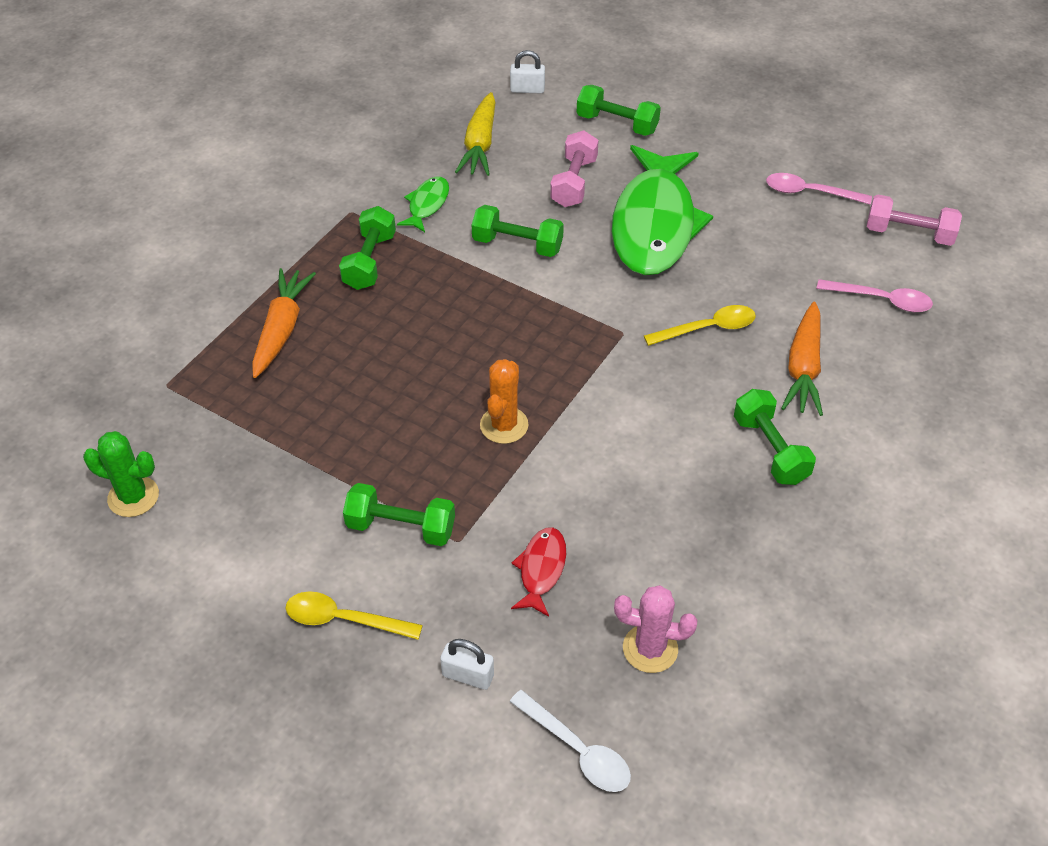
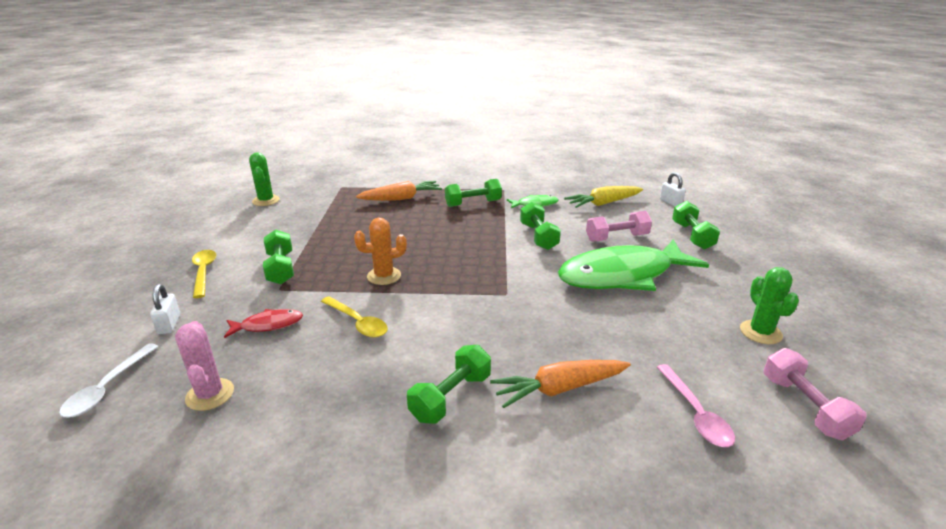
camera: 60 degrees right, 20 degrees down
yellow spoon [644,305,756,346] -> yellow spoon moved to [321,296,388,338]
pink spoon [766,173,872,205] -> green cactus [740,267,799,344]

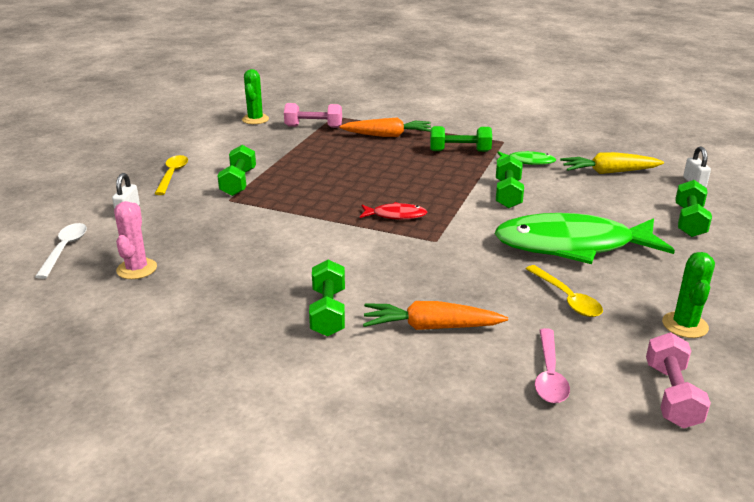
camera: 20 degrees right, 0 degrees up
white spoon [59,343,158,417] -> white spoon turned 150 degrees clockwise [35,223,87,279]
red fish [224,309,303,338] -> red fish moved to [360,202,427,220]
yellow spoon [321,296,388,338] -> yellow spoon moved to [526,265,603,317]
orange cactus [354,218,407,285] -> none
green dumbbell [407,345,491,424] -> green dumbbell turned 60 degrees counterclockwise [309,260,345,336]
pink dumbbell [586,211,652,242] -> pink dumbbell moved to [284,103,342,128]

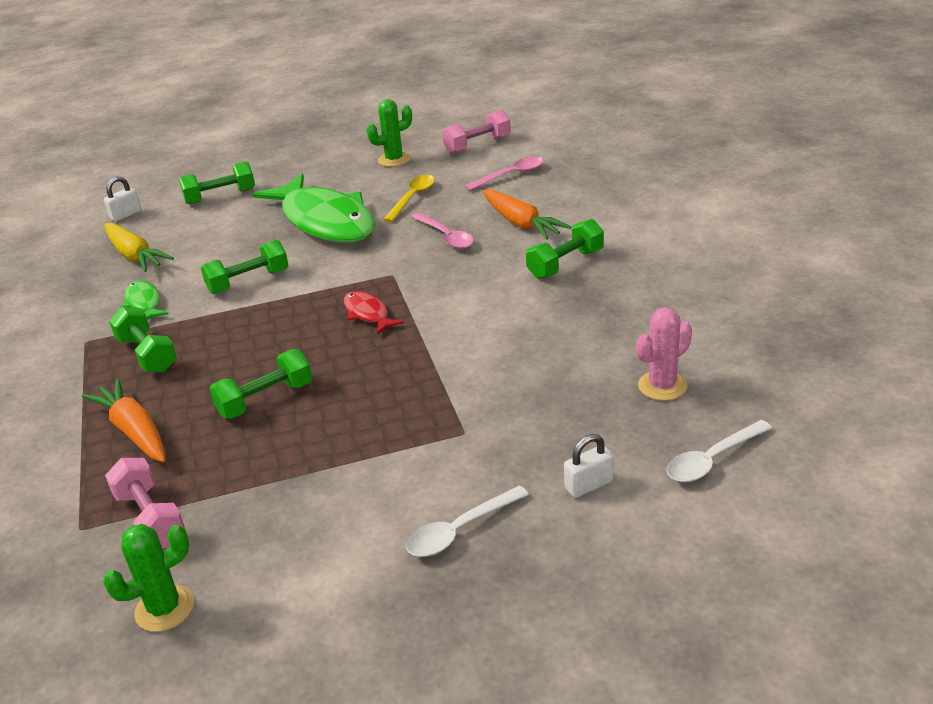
camera: 125 degrees left, 5 degrees up
yellow spoon [155,155,188,195] -> white spoon [406,485,529,557]
green dumbbell [218,145,256,196] -> green dumbbell moved to [209,349,313,419]
none -> pink spoon [412,213,474,249]

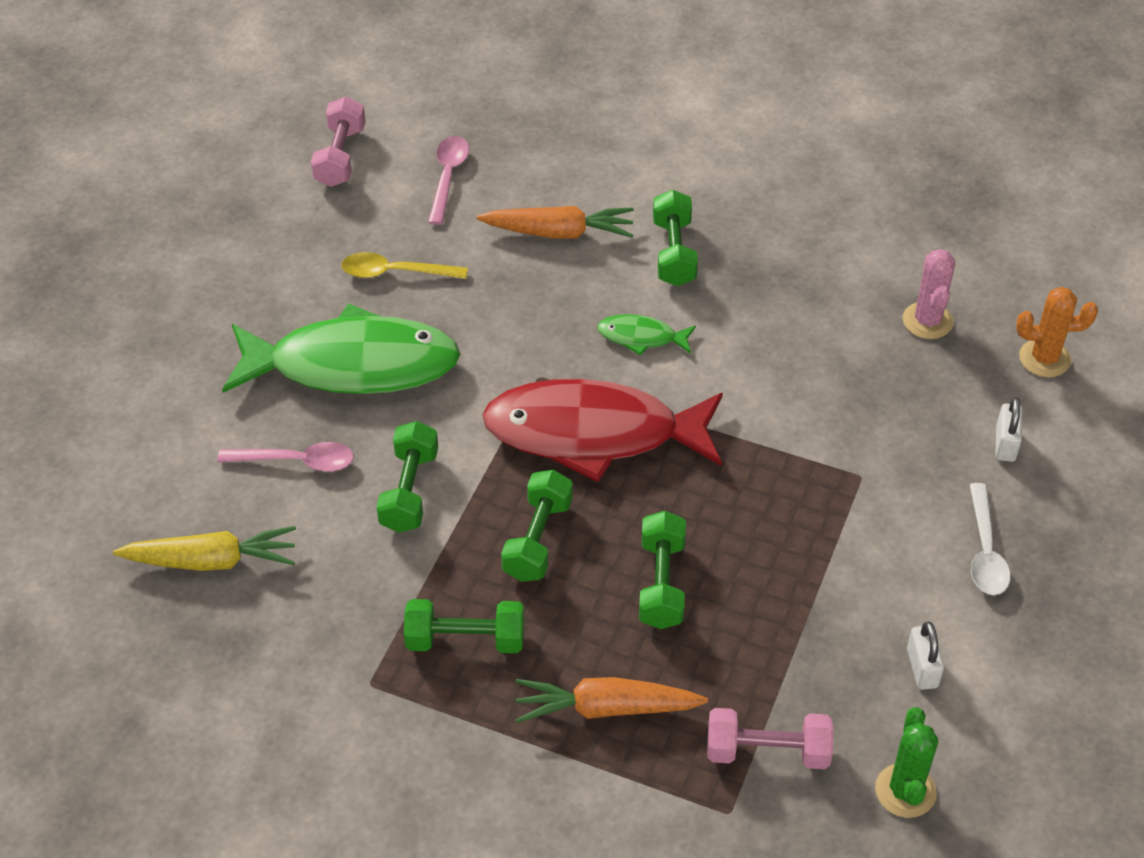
camera: 55 degrees left, 15 degrees up
white padlock [104,176,141,222] -> white padlock moved to [907,621,944,690]
green fish [121,281,169,320] -> green fish moved to [597,314,696,356]
green dumbbell [179,161,255,204] -> green dumbbell moved to [501,470,573,582]
red fish [344,291,404,335] -> red fish [482,379,723,482], size x2.36
green cactus [367,99,412,167] -> none
yellow spoon [383,175,435,222] -> yellow spoon turned 60 degrees counterclockwise [342,252,468,279]
pink spoon [412,213,474,249] -> pink spoon moved to [217,442,354,472]
white spoon [666,420,772,482] -> orange cactus [1016,287,1098,377]

